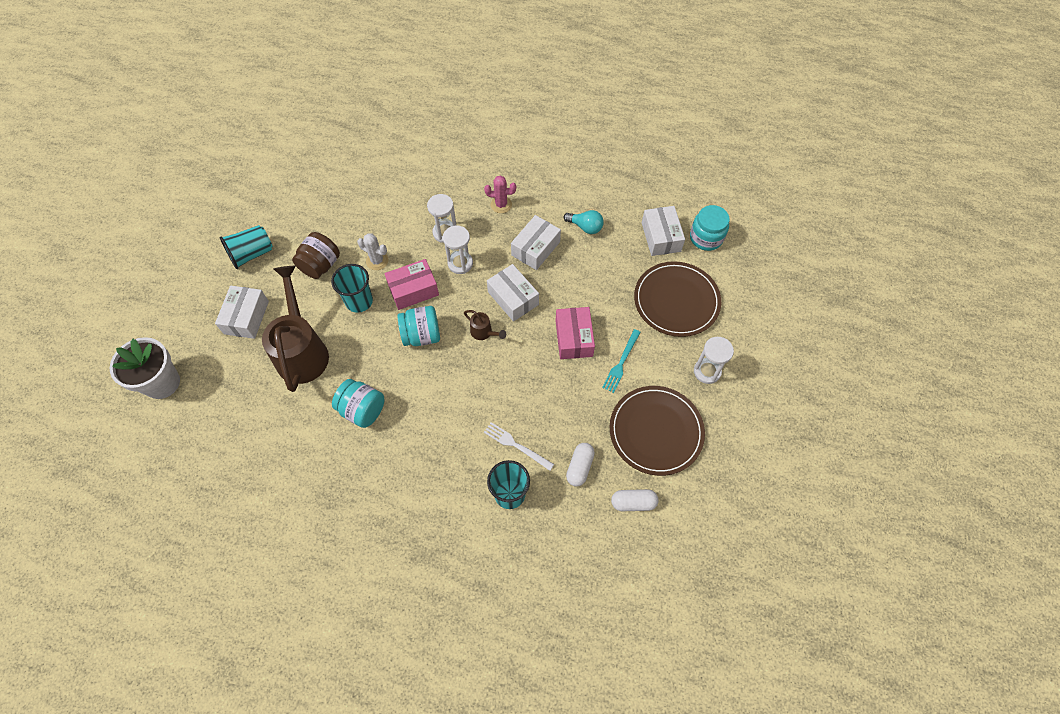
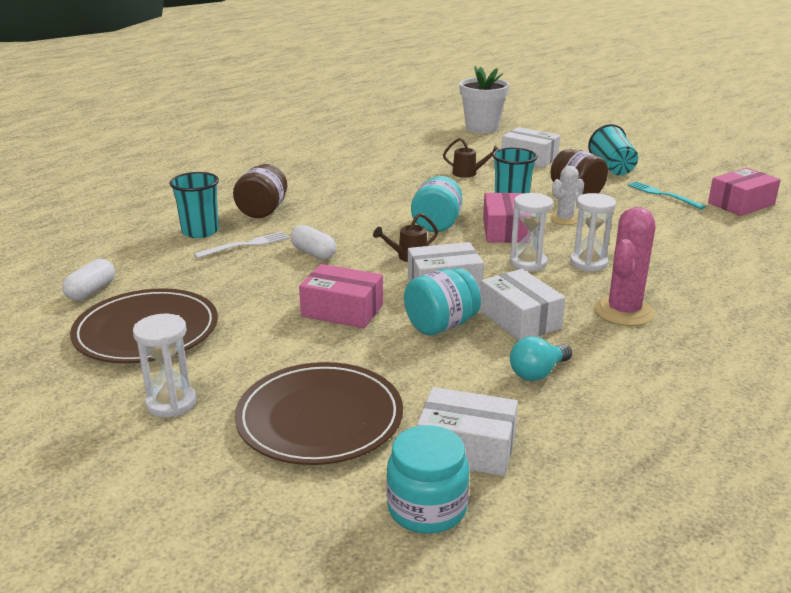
camera: 115 degrees right, 35 degrees down
brown watering can [262,266,329,392] -> brown watering can [443,138,498,178], size x0.42
turquoise jar [332,379,384,428] -> turquoise jar moved to [404,268,481,335]
pink cactus [484,175,516,213] -> pink cactus [594,207,656,326], size x1.62
white capsule [566,443,595,486] -> white capsule moved to [290,225,336,260]
turquoise fork [602,329,641,393] -> turquoise fork moved to [627,181,706,209]
none -> brown jar [233,164,287,218]
none -> pink box [708,168,781,216]

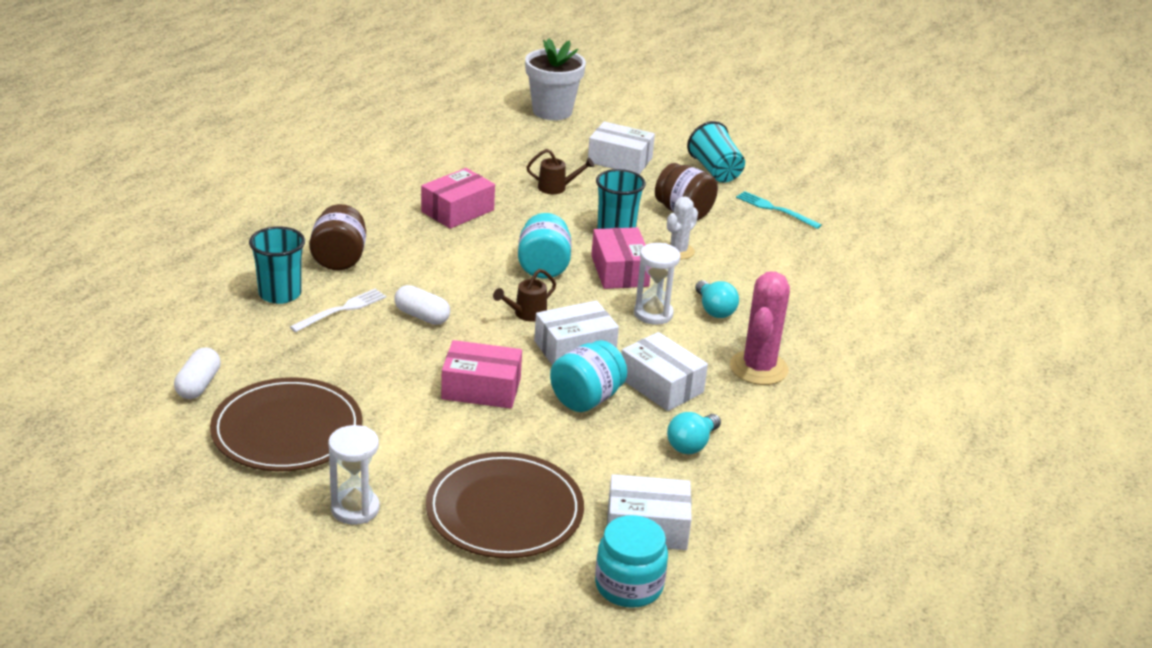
camera: 15 degrees left, 5 degrees up
white hourglass [570,193,616,272] -> turquoise light bulb [695,280,739,318]
pink box [708,168,781,216] -> pink box moved to [421,168,495,229]

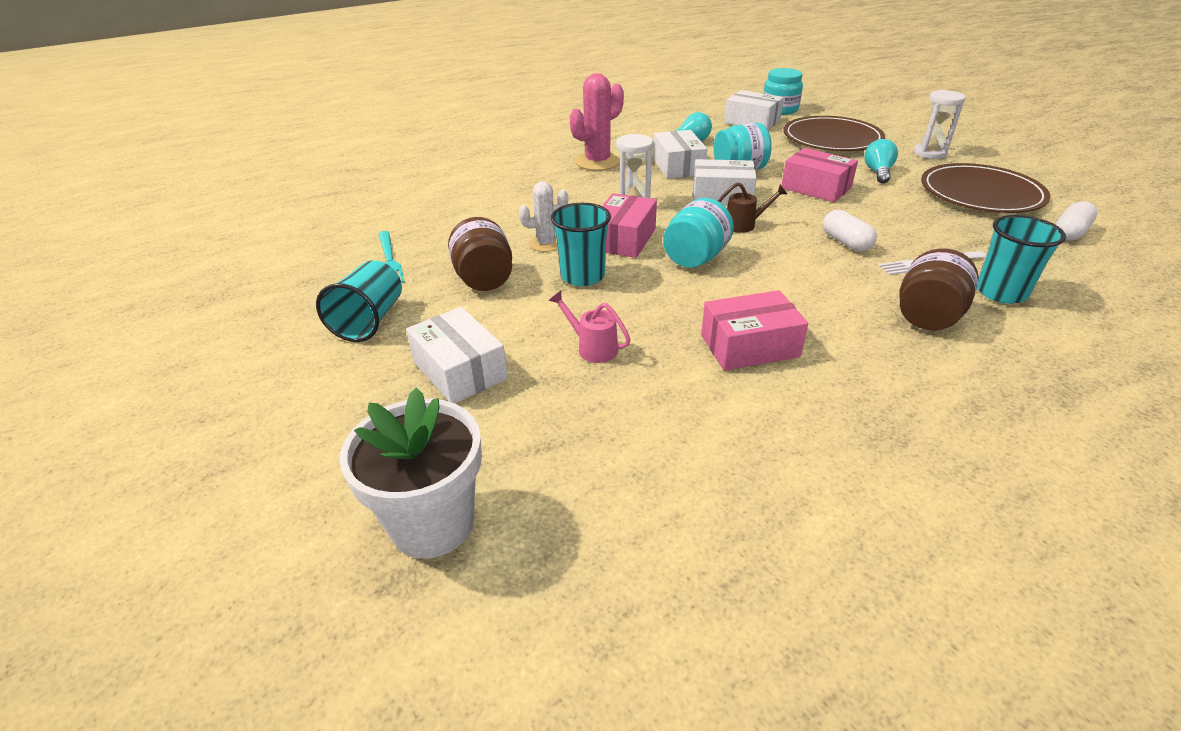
camera: 145 degrees left, 5 degrees up
brown watering can [526,149,594,194] -> pink watering can [549,291,631,363]
turquoise light bulb [695,280,739,318] -> turquoise light bulb moved to [864,139,898,184]

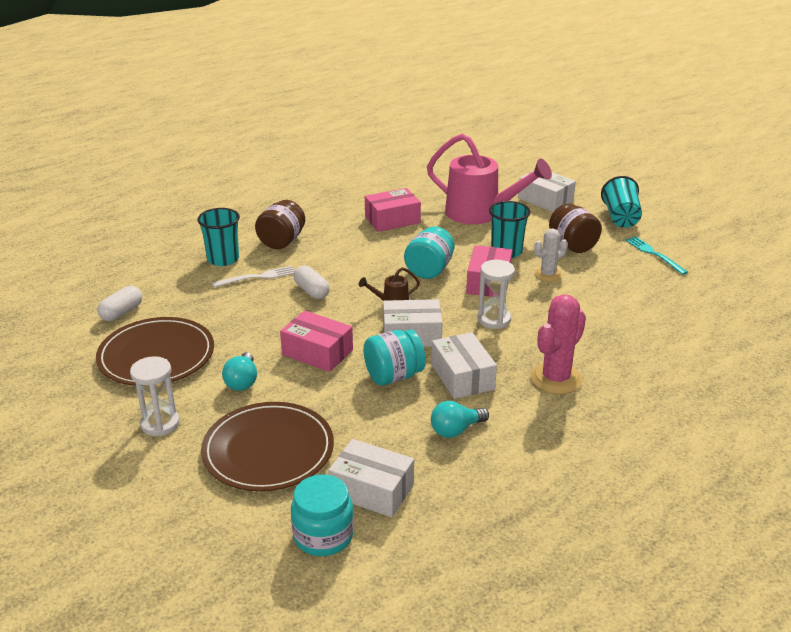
camera: 170 degrees right, 5 degrees down
white flower pot [340,388,482,559] -> none
pink watering can [549,291,631,363] -> pink watering can [427,133,552,224], size x2.39

